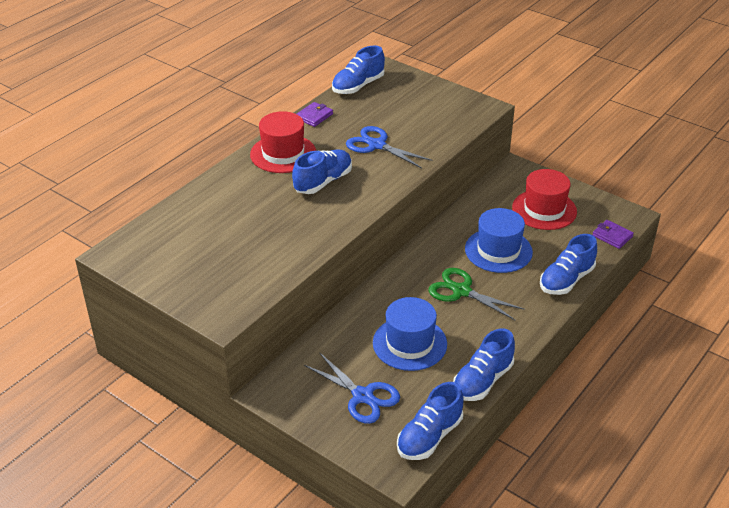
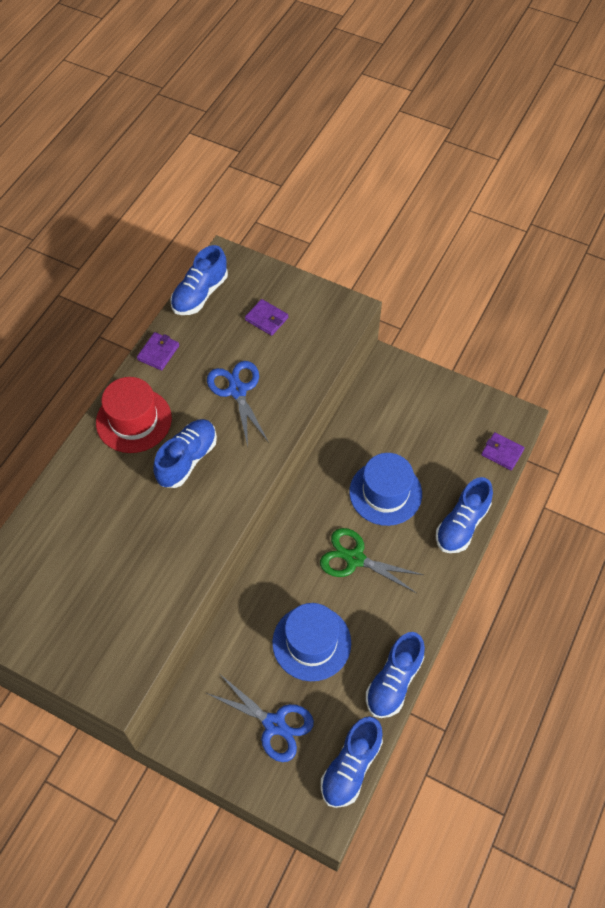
camera: 10 degrees left, 20 degrees up
blue scissors [346,126,432,169] -> blue scissors turned 45 degrees clockwise [207,361,269,447]
red hat [512,169,577,230] -> none
none -> purple wallet [245,299,288,336]

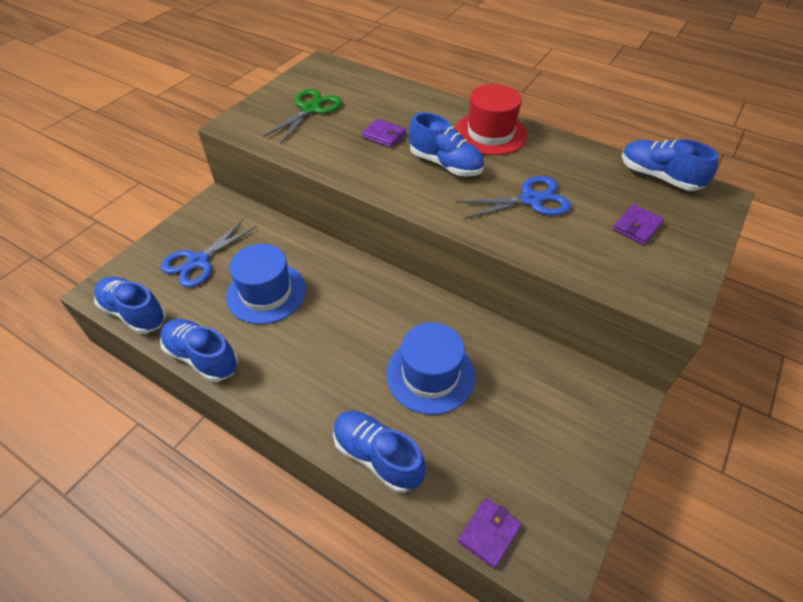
camera: 95 degrees right, 10 degrees down
purple wallet [137,332,179,370] -> purple wallet moved to [362,119,406,148]
green scissors [320,528,424,593] -> green scissors moved to [263,89,342,144]

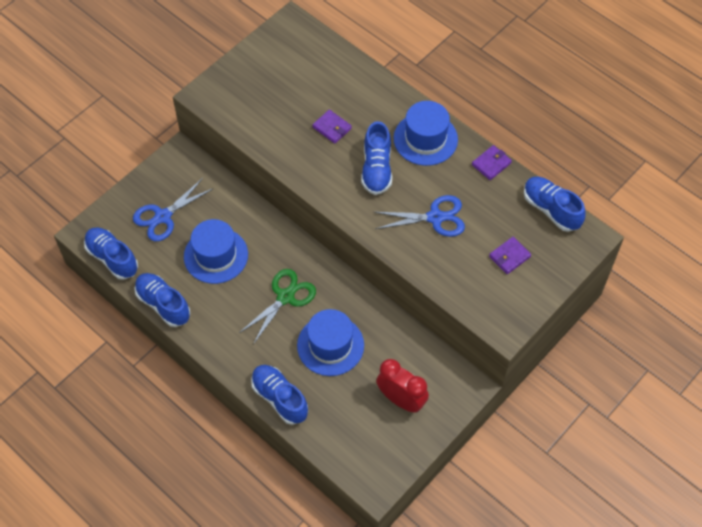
camera: 10 degrees right, 10 degrees up
green scissors [263,89,342,144] -> green scissors moved to [239,269,316,344]
blue shoe [409,112,484,176] -> blue shoe turned 45 degrees clockwise [361,121,392,195]
red hat [455,84,528,155] -> blue hat [394,101,458,166]
purple wallet [458,498,522,569] -> purple wallet moved to [472,145,512,180]
none -> red clock [376,359,429,412]

